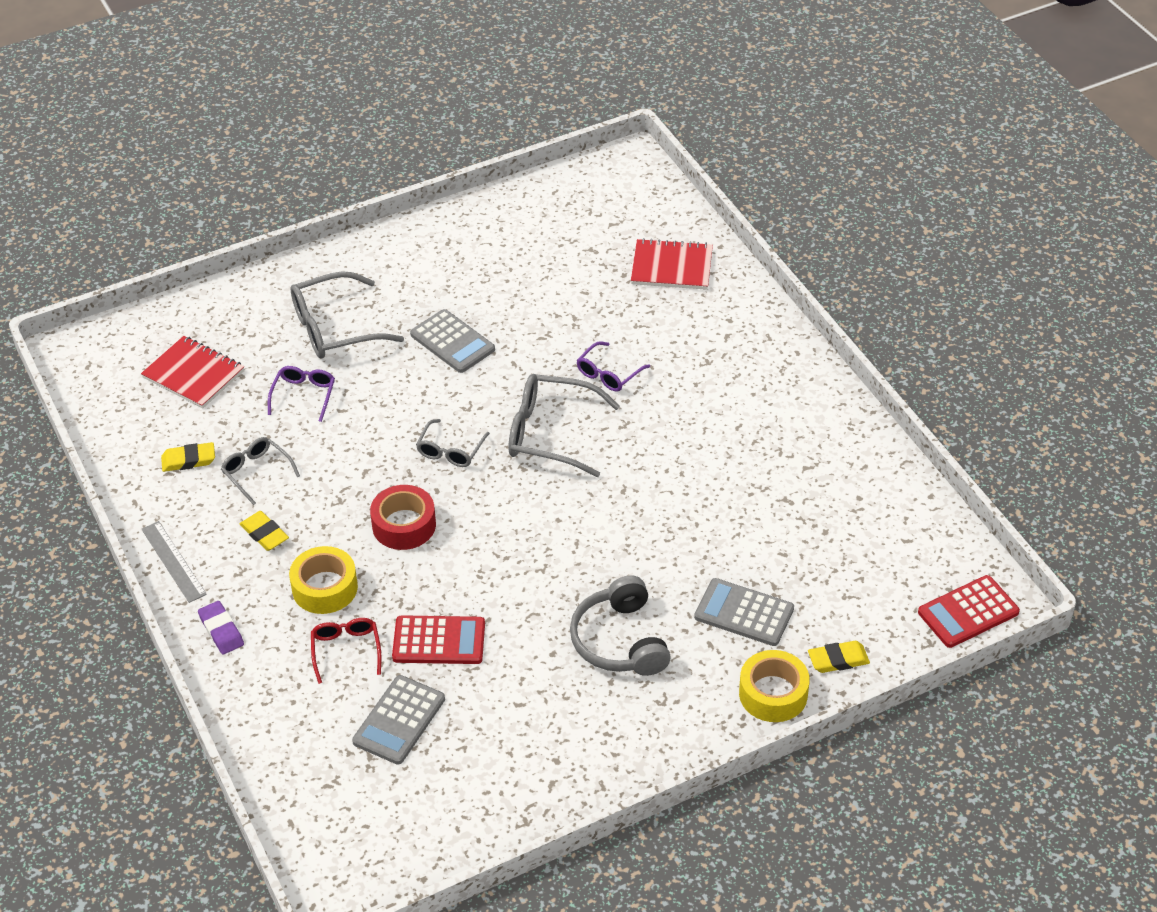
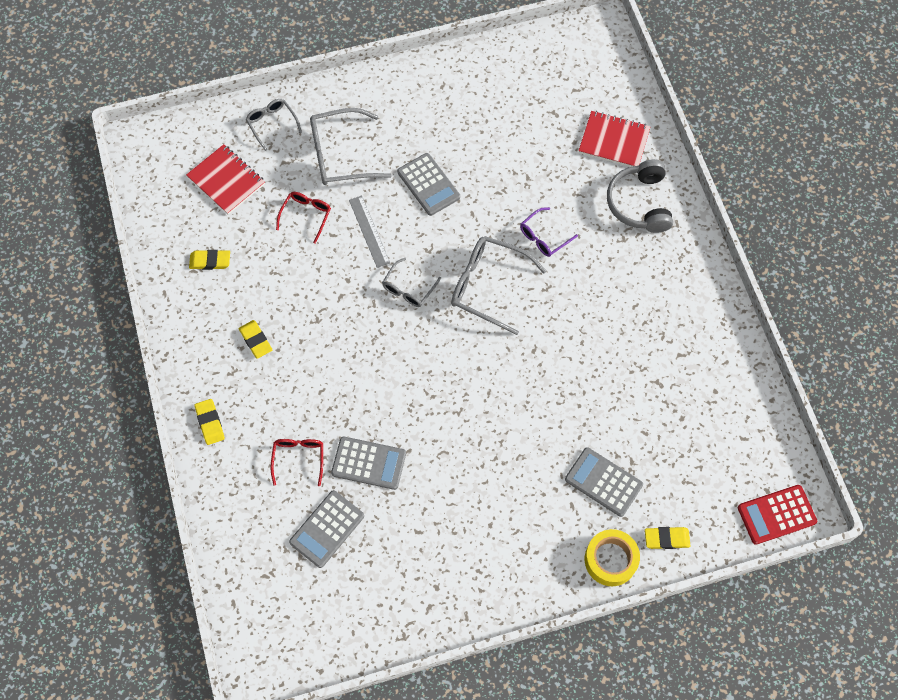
camera: 10 degrees right, 20 degrees up
grey ruler [142,521,207,603] -> grey ruler moved to [349,195,390,268]
purple eraser [198,601,244,655] -> yellow eraser [194,399,225,445]
grey glasses [221,437,300,505] -> grey glasses moved to [246,99,302,151]
purple glasses [268,366,335,422] -> red glasses [276,192,331,244]
yellow tape [289,546,358,614] -> none
red tape [370,485,436,550] -> none
red calculator [392,615,485,664] -> grey calculator [331,437,406,490]
grey headphones [570,575,671,676] -> grey headphones moved to [607,159,673,233]

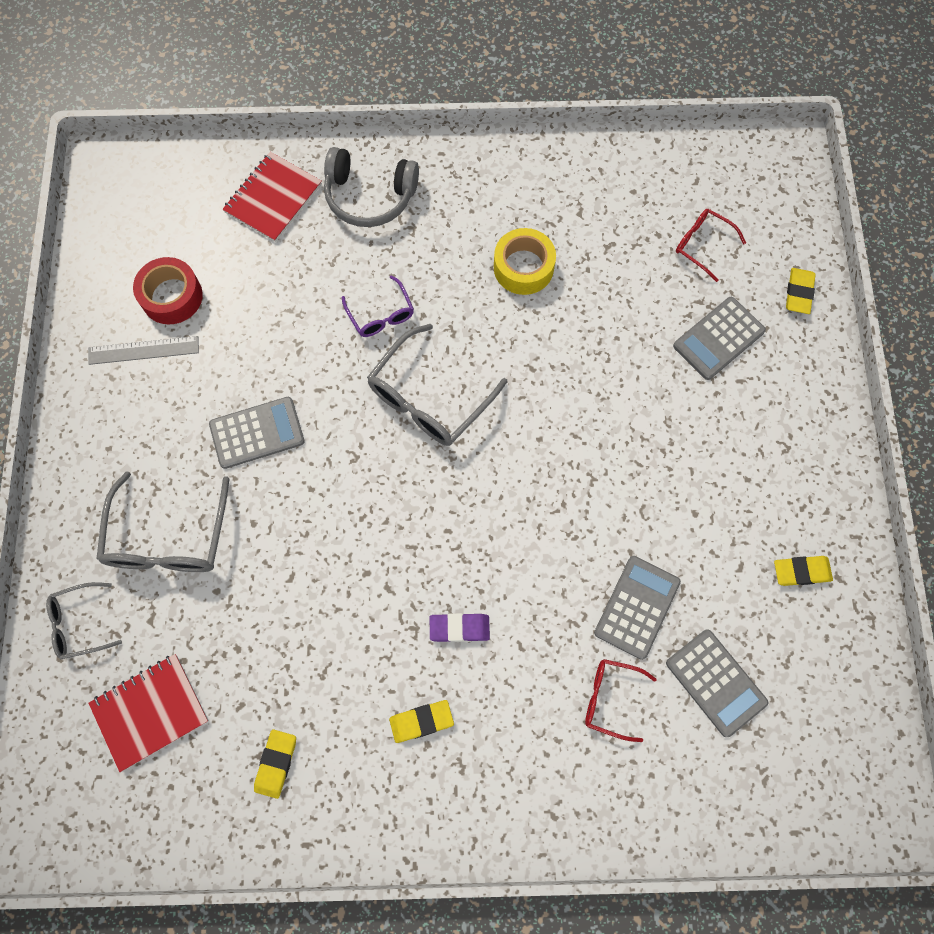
camera: 75 degrees left, 5 degrees up
yellow eraser [194,399,225,445] -> yellow eraser moved to [774,556,833,586]
red glasses [276,192,331,244] -> red glasses moved to [676,209,746,282]
grey ruler [349,195,390,268] -> grey ruler moved to [88,336,199,365]
grey glasses [382,258,441,307] -> none
yellow tape [585,529,640,586] -> yellow tape moved to [494,228,556,295]
red calculator [738,485,817,545] -> none
none -> red tape [133,257,203,324]
none -> purple eraser [430,613,490,642]

